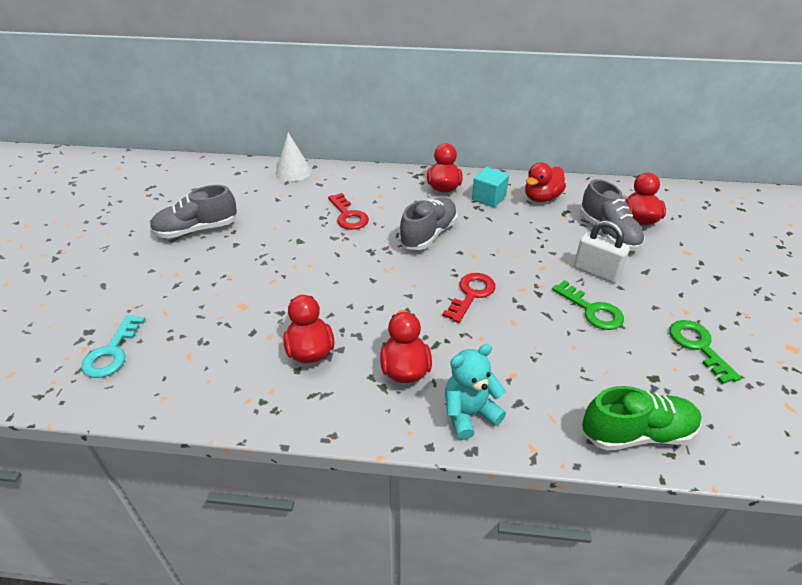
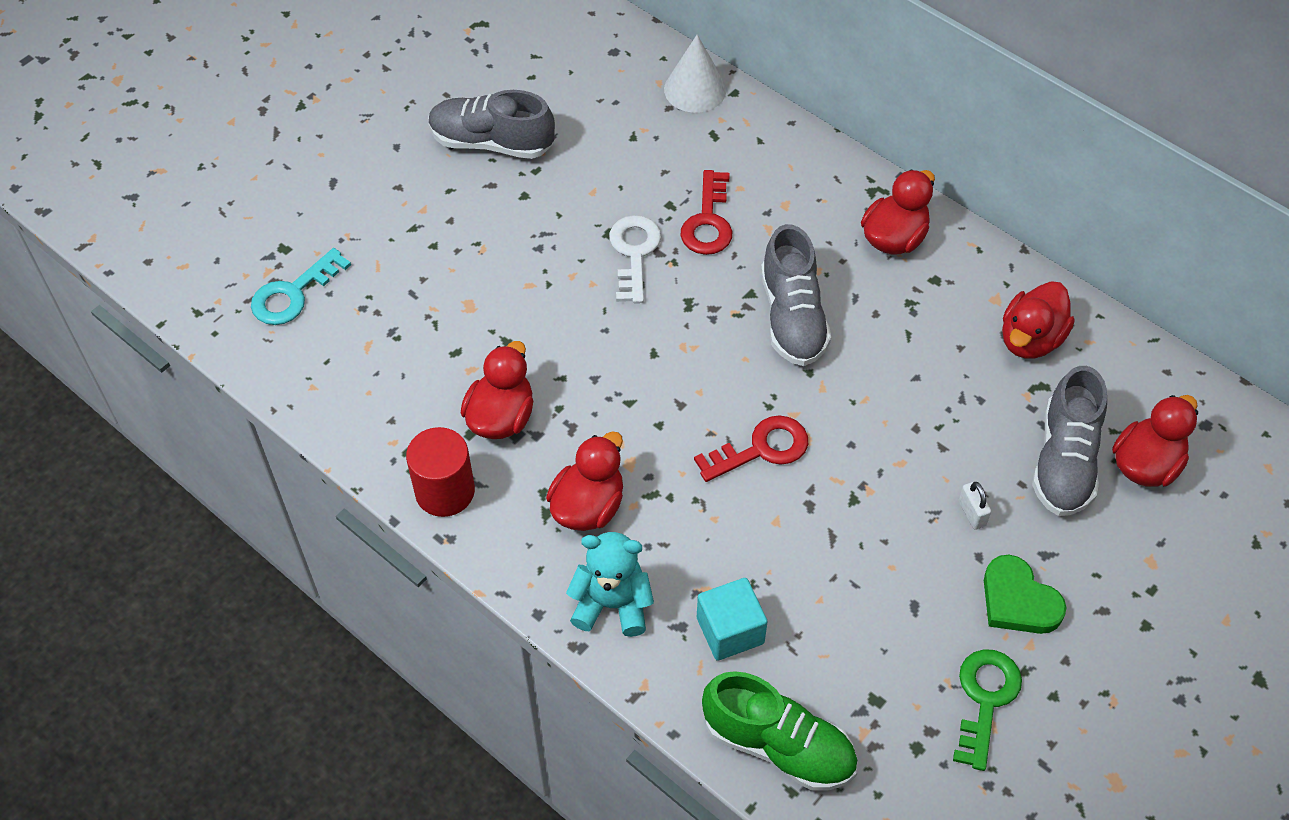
camera: 35 degrees right, 15 degrees up
grey shoe [399,198,458,250] -> grey shoe turned 105 degrees clockwise [761,224,831,366]
turquoise cube [472,167,509,207] -> turquoise cube moved to [697,578,767,661]
red duck [525,162,566,202] -> red duck turned 45 degrees counterclockwise [1002,281,1075,359]
green key [552,280,624,330] -> none
white padlock [574,220,630,283] -> white padlock [959,482,991,530], size x0.51
none -> red cylinder [406,427,475,517]
none -> white key [609,215,661,303]
none -> green heart [984,555,1067,634]

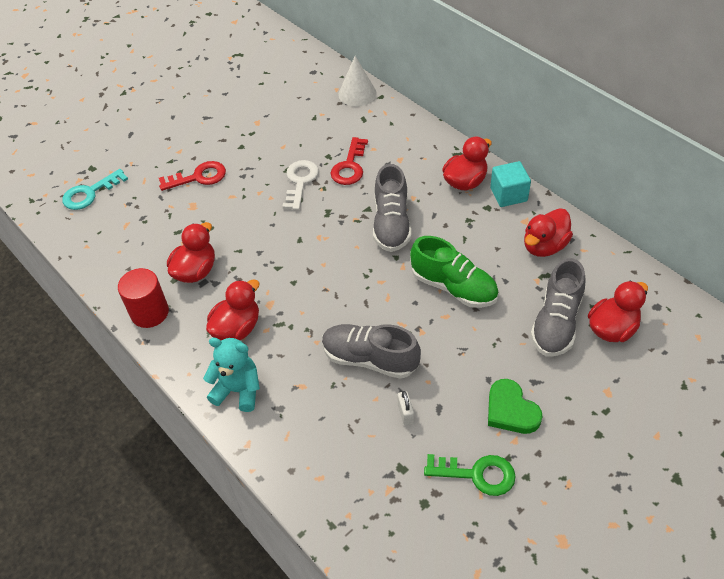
camera: 10 degrees right, 5 degrees down
grey shoe [429,90,555,159] -> grey shoe moved to [322,324,421,379]
red key [694,415,808,482] -> red key moved to [159,161,226,191]
turquoise cube [697,578,767,661] -> turquoise cube moved to [490,161,531,207]
green shoe [702,671,857,791] -> green shoe moved to [410,236,499,308]
green key [953,649,1022,771] -> green key turned 75 degrees clockwise [424,454,516,496]
white padlock [959,482,991,530] -> white padlock moved to [398,391,414,425]

